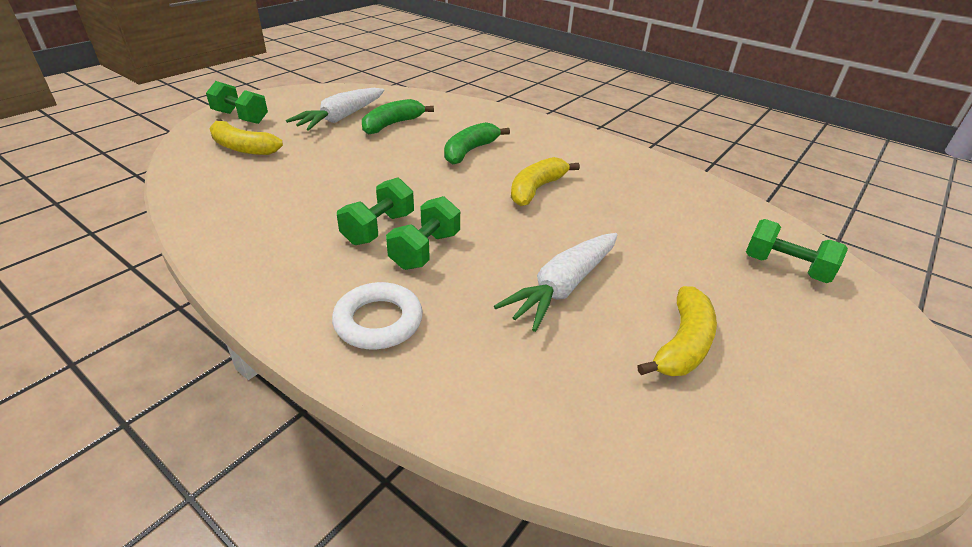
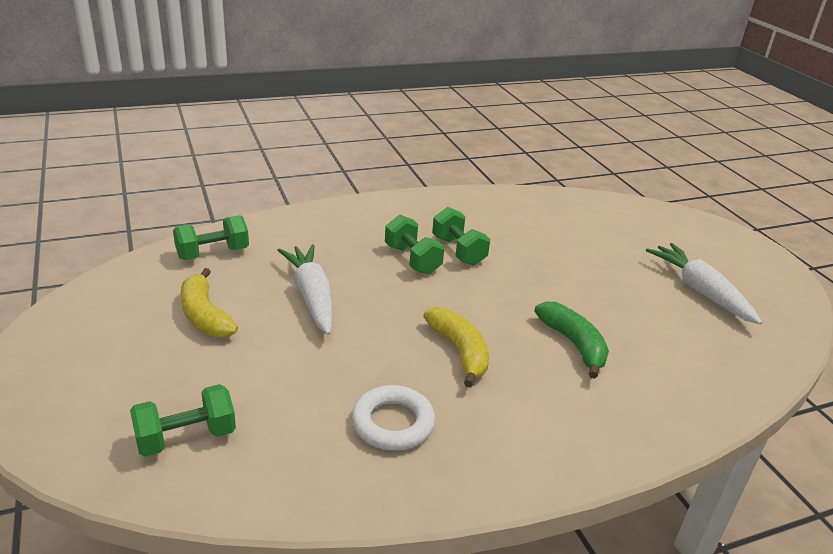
camera: 120 degrees right, 5 degrees down
green dumbbell [206,81,268,124] -> green dumbbell moved to [173,215,249,260]
yellow banana [209,119,283,155] -> none
white ring [332,282,423,349] -> white ring moved to [352,385,435,451]
green banana [362,99,434,134] -> none

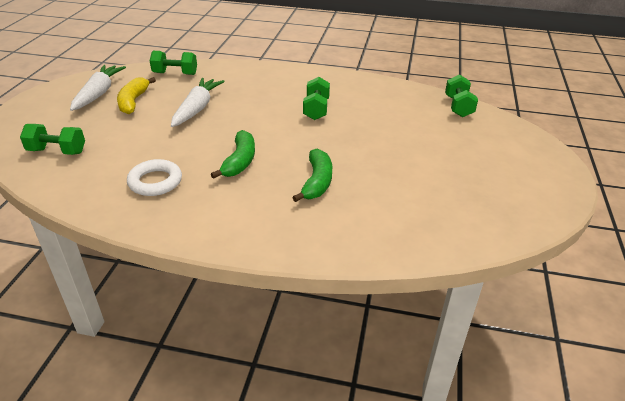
camera: 35 degrees right, 5 degrees up
green dumbbell [385,215,445,275] -> green dumbbell moved to [445,74,478,117]
yellow banana [423,307,489,387] -> green banana [211,130,255,179]
white carrot [646,243,762,325] -> white carrot moved to [70,65,126,111]

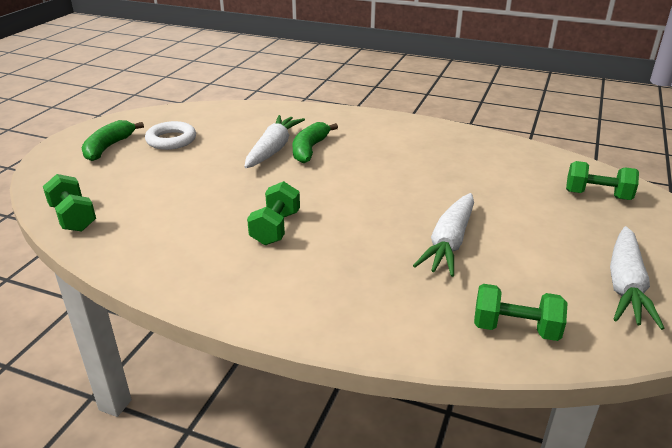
camera: 170 degrees left, 5 degrees down
yellow banana [117,77,156,114] -> none
white ring [127,159,182,196] -> white ring moved to [145,121,196,150]
green banana [211,130,255,179] -> green banana moved to [82,120,144,161]
green dumbbell [445,74,478,117] -> green dumbbell turned 45 degrees counterclockwise [43,174,96,232]
none -> white carrot [244,115,305,168]

